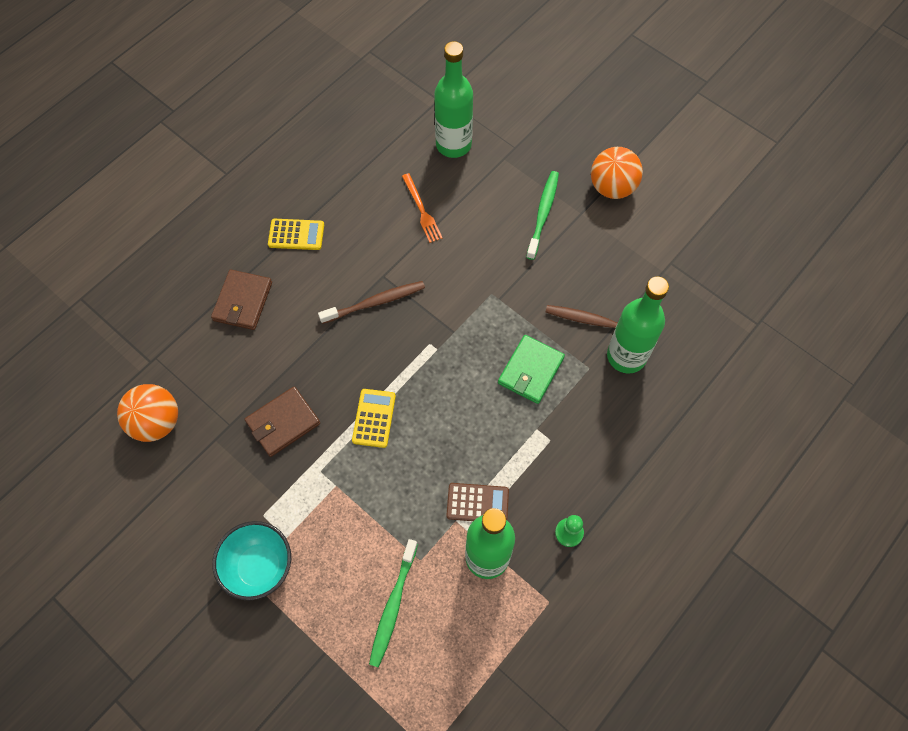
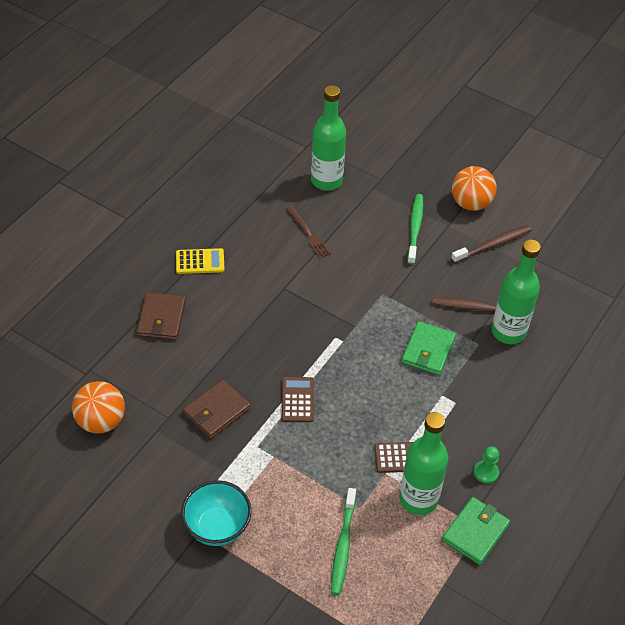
camera: 10 degrees left, 15 degrees down
brown toothbrush [318,281,425,324] -> brown toothbrush moved to [451,225,532,263]
yellow calculator [352,389,396,448] -> brown calculator [282,377,314,422]
orange fork [402,173,443,243] -> brown fork [286,206,331,259]
none -> green wallet [442,497,510,565]

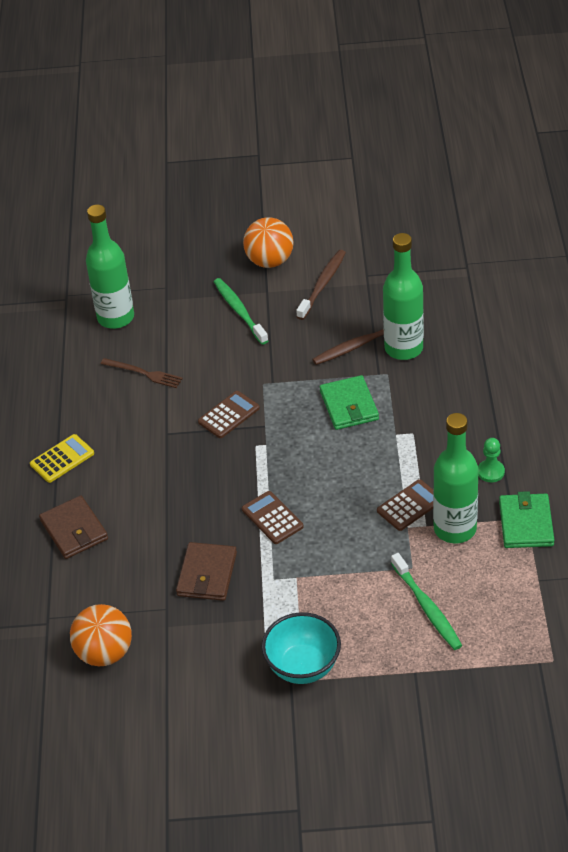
camera: 30 degrees left, 5 degrees down
none -> brown calculator [198,391,260,438]

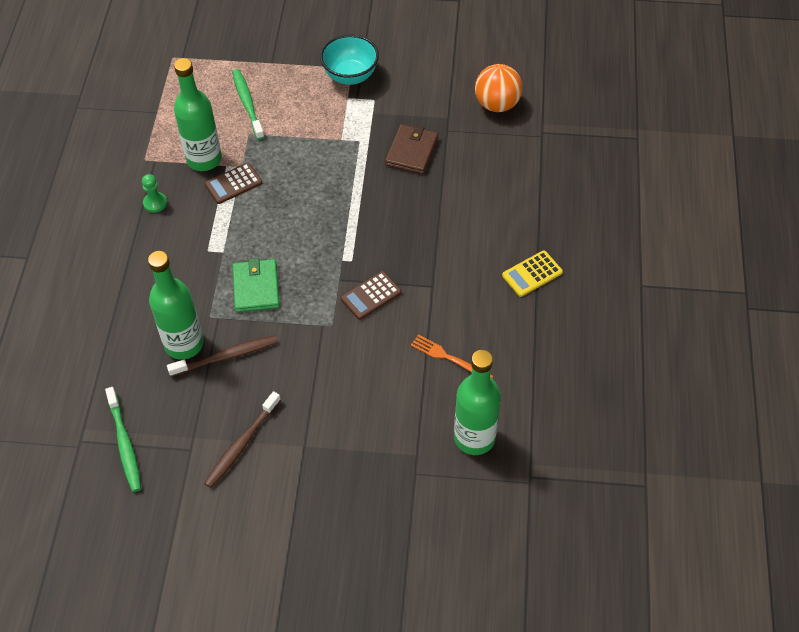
camera: 175 degrees left, 10 degrees up
brown wallet [39,495,108,559] -> none
brown fork [101,358,183,388] -> orange fork [411,335,493,378]
green toothbrush [214,278,269,345] -> green toothbrush moved to [105,387,141,492]
brown calculator [242,491,304,544] -> none
orange ball [243,217,293,268] -> none
green wallet [499,491,554,548] -> none

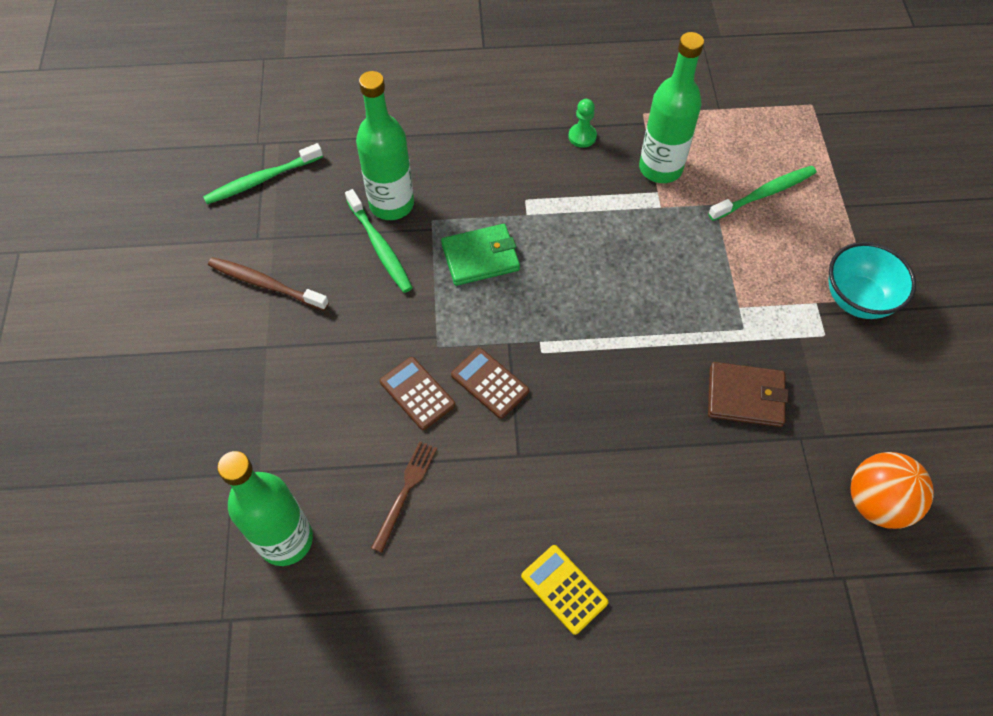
camera: 80 degrees right, 5 degrees up
brown toothbrush [167,335,278,377] -> green toothbrush [345,189,413,293]
brown calculator [205,163,262,204] -> brown calculator moved to [380,357,455,430]
orange fork [411,335,493,378] -> brown fork [371,441,437,553]

